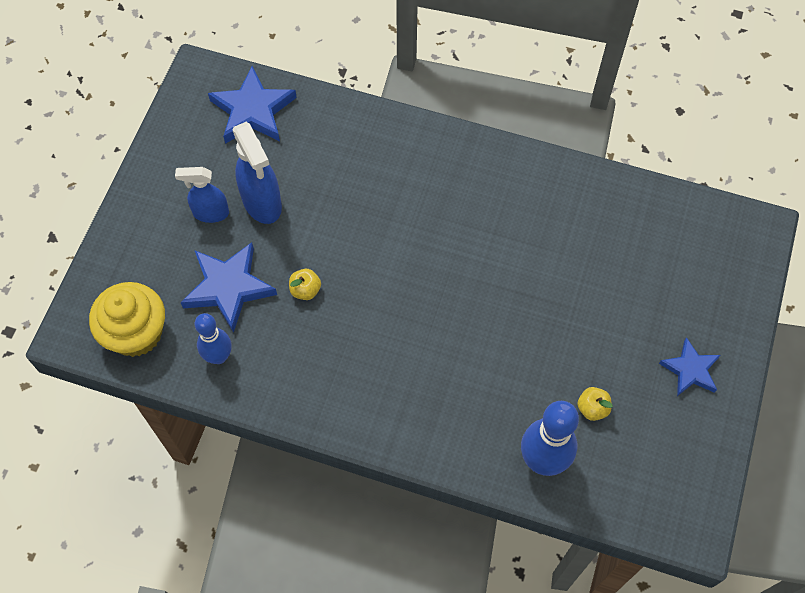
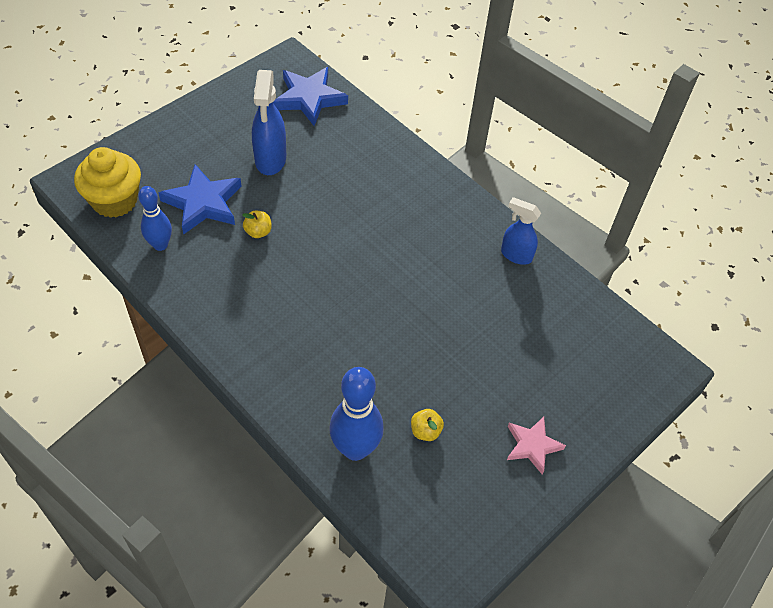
camera: 25 degrees right, 10 degrees down
blue spray bottle [175,167,229,223] -> blue spray bottle moved to [501,197,541,265]
blue star [659,337,720,396] -> pink star [507,417,566,475]

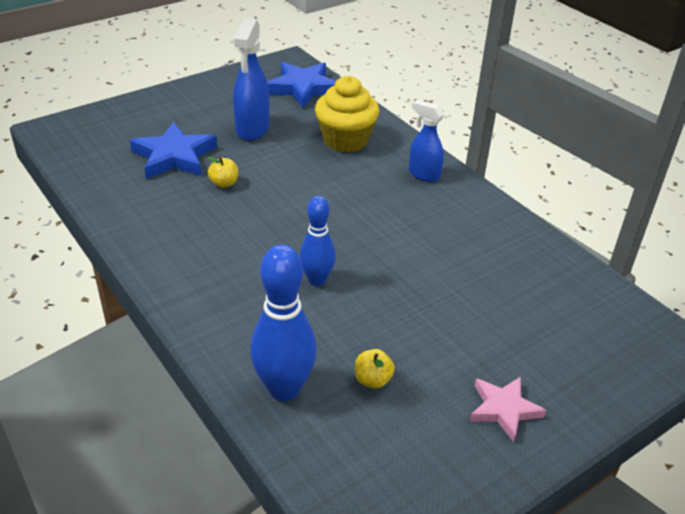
camera: 10 degrees right, 15 degrees down
yellow cupcake [74,147,141,218] -> yellow cupcake moved to [315,76,379,152]
blue bowling pin [138,186,172,251] -> blue bowling pin moved to [299,196,336,286]
blue spray bottle [501,197,541,265] -> blue spray bottle moved to [409,100,444,182]

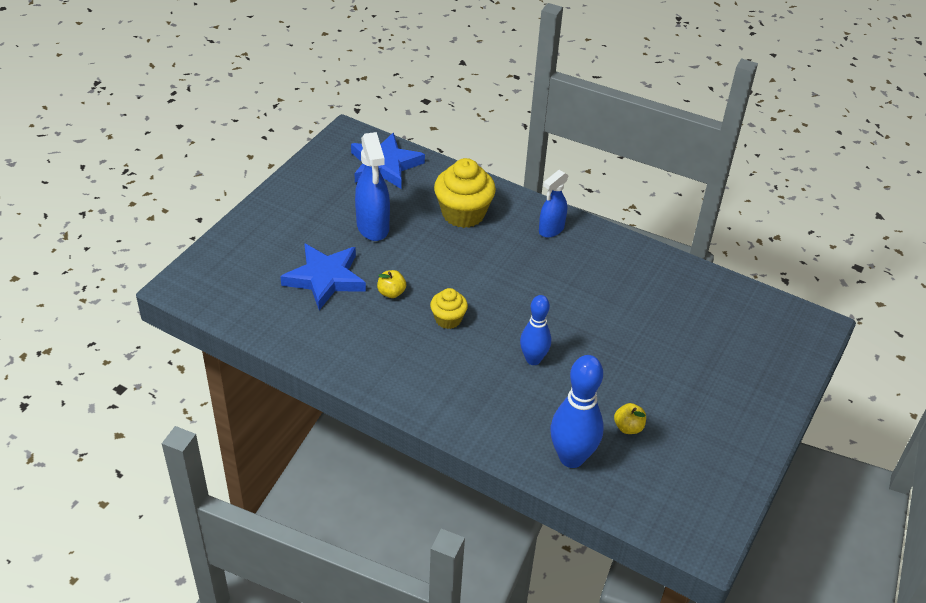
camera: 25 degrees left, 5 degrees up
blue spray bottle [409,100,444,182] -> blue spray bottle turned 60 degrees counterclockwise [539,170,569,238]
pink star [470,377,546,442] -> none
none -> yellow cupcake [430,288,468,329]

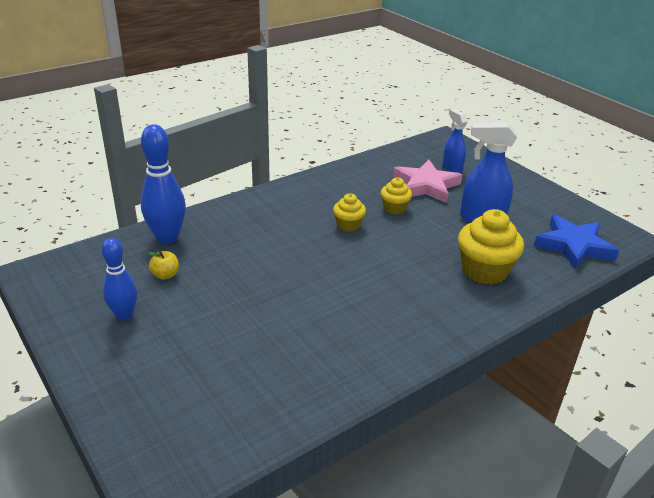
camera: 115 degrees right, 10 degrees down
blue star [280,243,366,310] -> pink star [393,160,462,203]
yellow apple [377,270,406,298] -> yellow cupcake [381,178,412,214]
blue bowling pin [520,295,551,365] -> blue bowling pin moved to [102,238,137,320]
blue spray bottle [539,170,569,238] -> blue spray bottle moved to [442,109,468,174]

